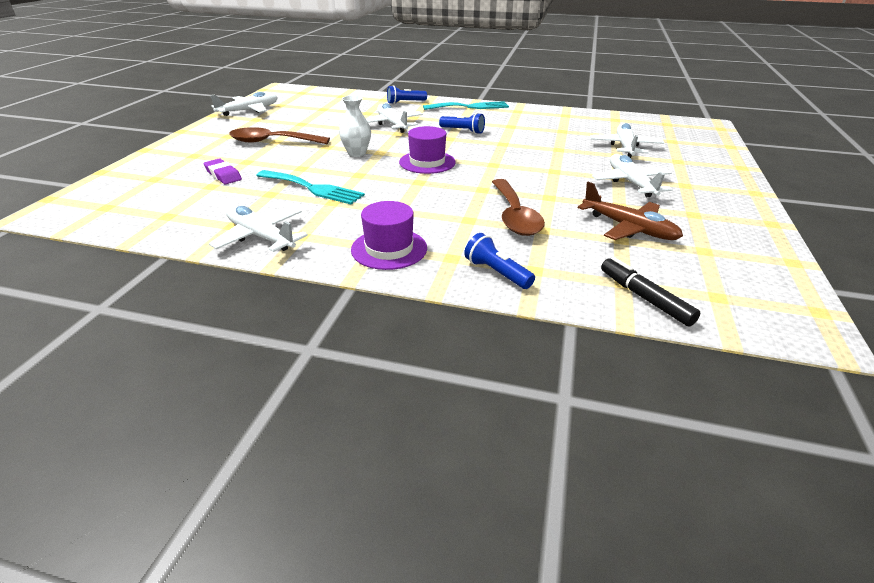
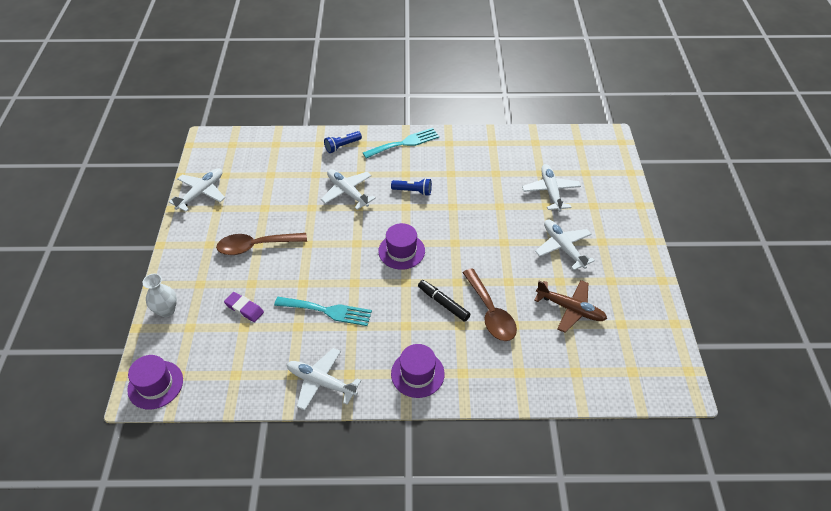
camera: 15 degrees left, 15 degrees up
white vase [339,95,371,157] -> white vase moved to [143,274,177,317]
blue flashlight [464,233,535,289] -> none
black marker [601,257,700,327] -> black marker moved to [418,280,471,322]
none -> purple hat [127,355,183,410]

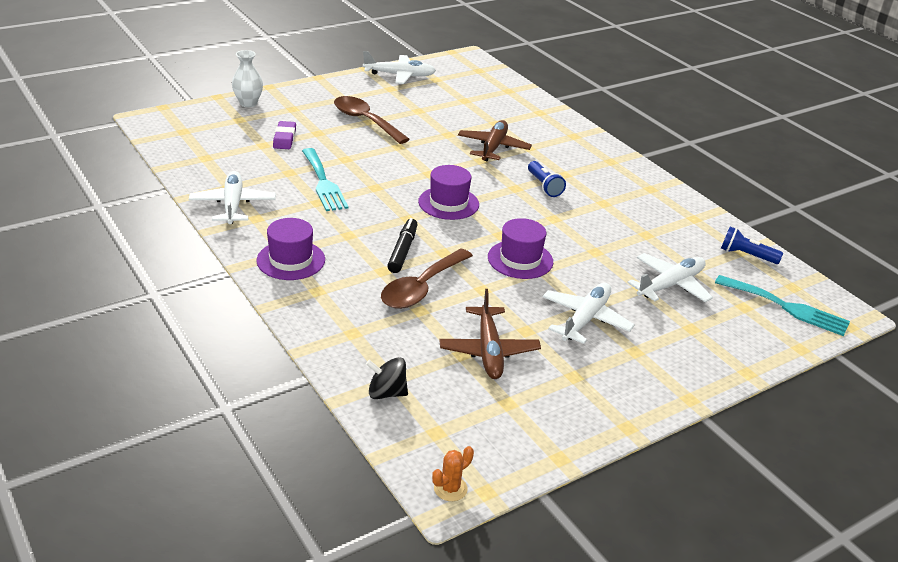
camera: 55 degrees right, 15 degrees down
purple hat [127,355,183,410] -> purple hat moved to [488,218,553,279]
white plane [321,169,376,210] -> brown plane [458,120,532,161]
blue flashlight [324,131,362,153] -> blue flashlight moved to [721,227,783,264]
turquoise fork [363,128,439,158] -> turquoise fork moved to [715,275,850,336]
none -> black spinning top [366,357,408,399]
none -> orange cactus [432,446,474,501]

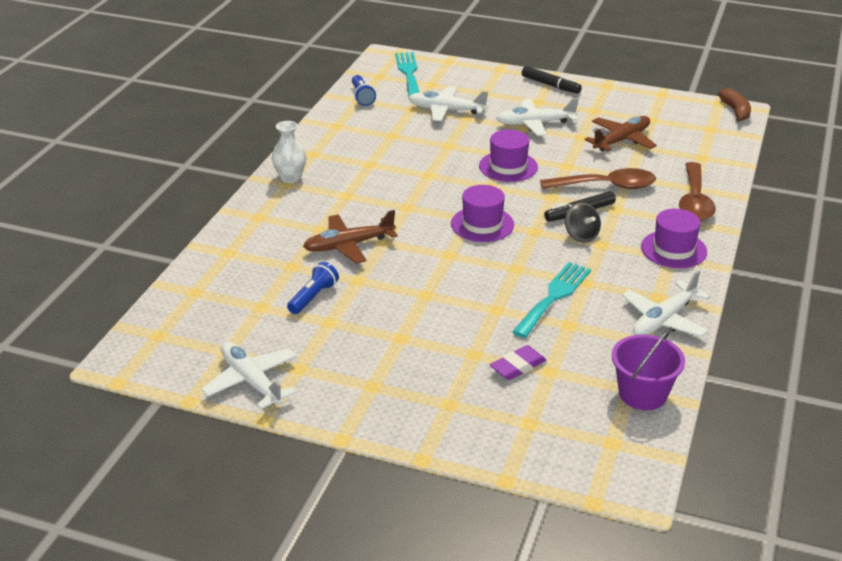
camera: 125 degrees left, 0 degrees up
white vase [232,50,263,107] -> white vase moved to [272,121,306,183]
brown spoon [334,96,410,144] -> brown spoon moved to [679,162,716,221]
black spinning top [366,357,408,399] -> black spinning top moved to [565,202,601,243]
orange cactus [432,446,474,501] -> brown banana [718,88,751,122]
blue flashlight [528,161,566,197] -> blue flashlight moved to [287,262,339,314]
none -> black marker [522,66,582,94]
none -> purple bucket [612,327,685,410]

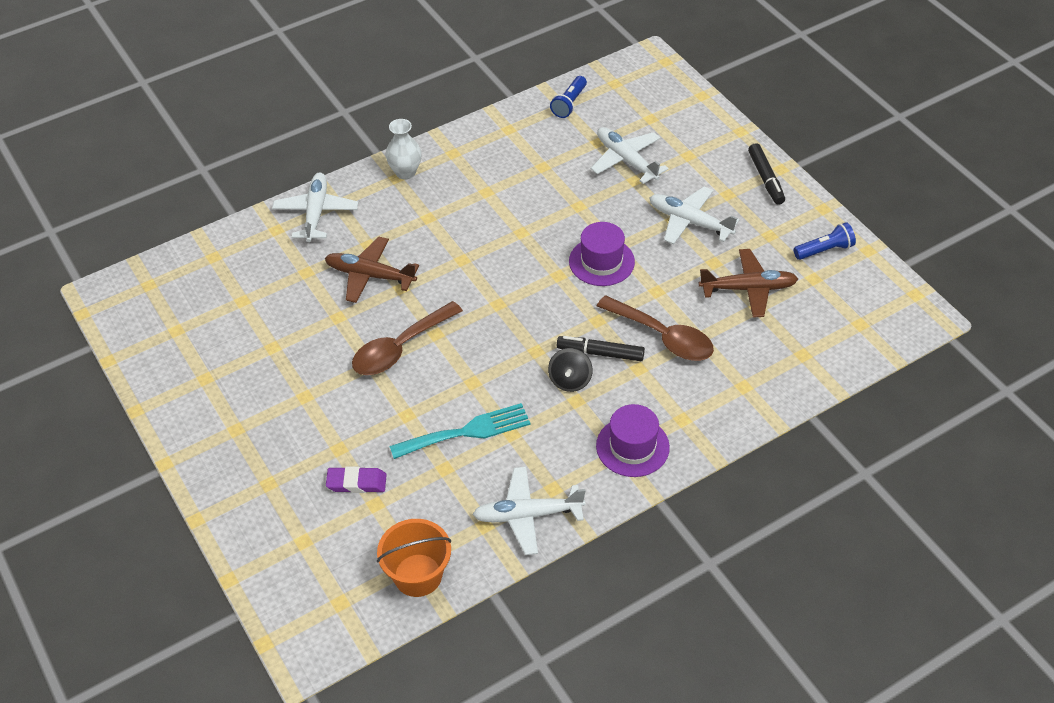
camera: 40 degrees right, 15 degrees up
white plane [201,341,297,410] -> white plane moved to [272,172,358,242]
blue flashlight [287,262,339,314] -> blue flashlight moved to [794,222,856,260]
turquoise fork [395,52,420,97] -> none
purple hat [451,185,514,242] -> none
purple bucket [612,327,685,410] -> orange bucket [377,519,451,597]
brown spoon [679,162,716,221] -> brown spoon moved to [352,301,463,375]
brown banana [718,88,751,122] -> none

